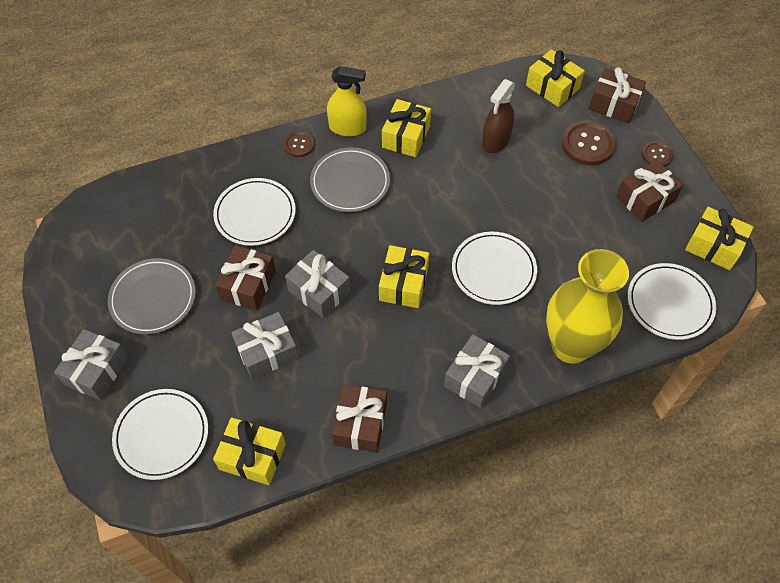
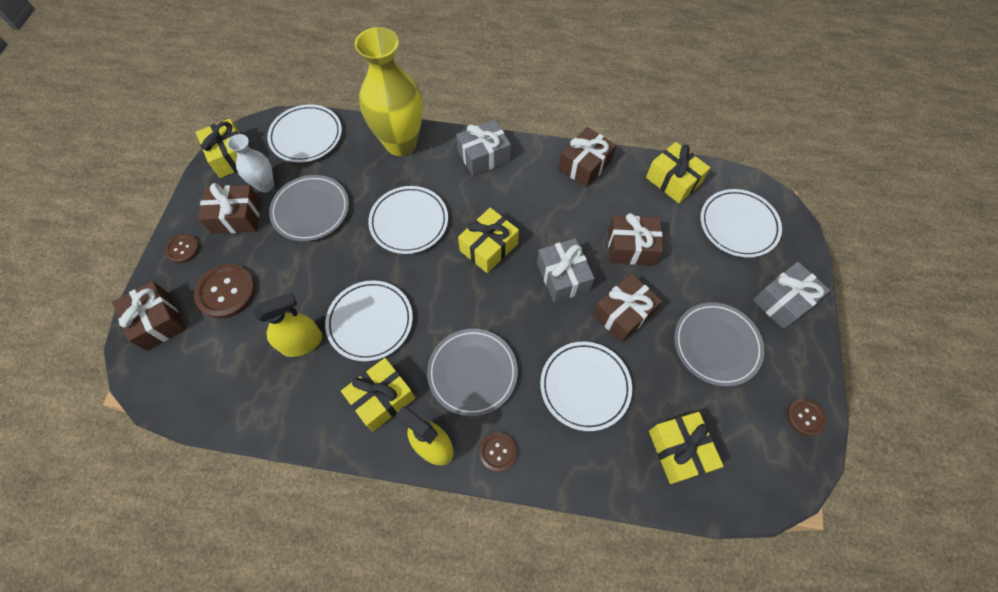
camera: 150 degrees left, 5 degrees up
grey gift [231,312,299,380] -> brown gift [608,213,663,265]
brown spray bottle [482,79,515,153] -> yellow spray bottle [254,292,322,357]
yellow gift [526,49,585,107] -> yellow gift moved to [649,412,724,484]
none -> white vase [227,134,274,192]
none -> grey plate [269,175,349,241]
none -> white plate [325,280,413,361]
none -> brown button [787,399,826,436]

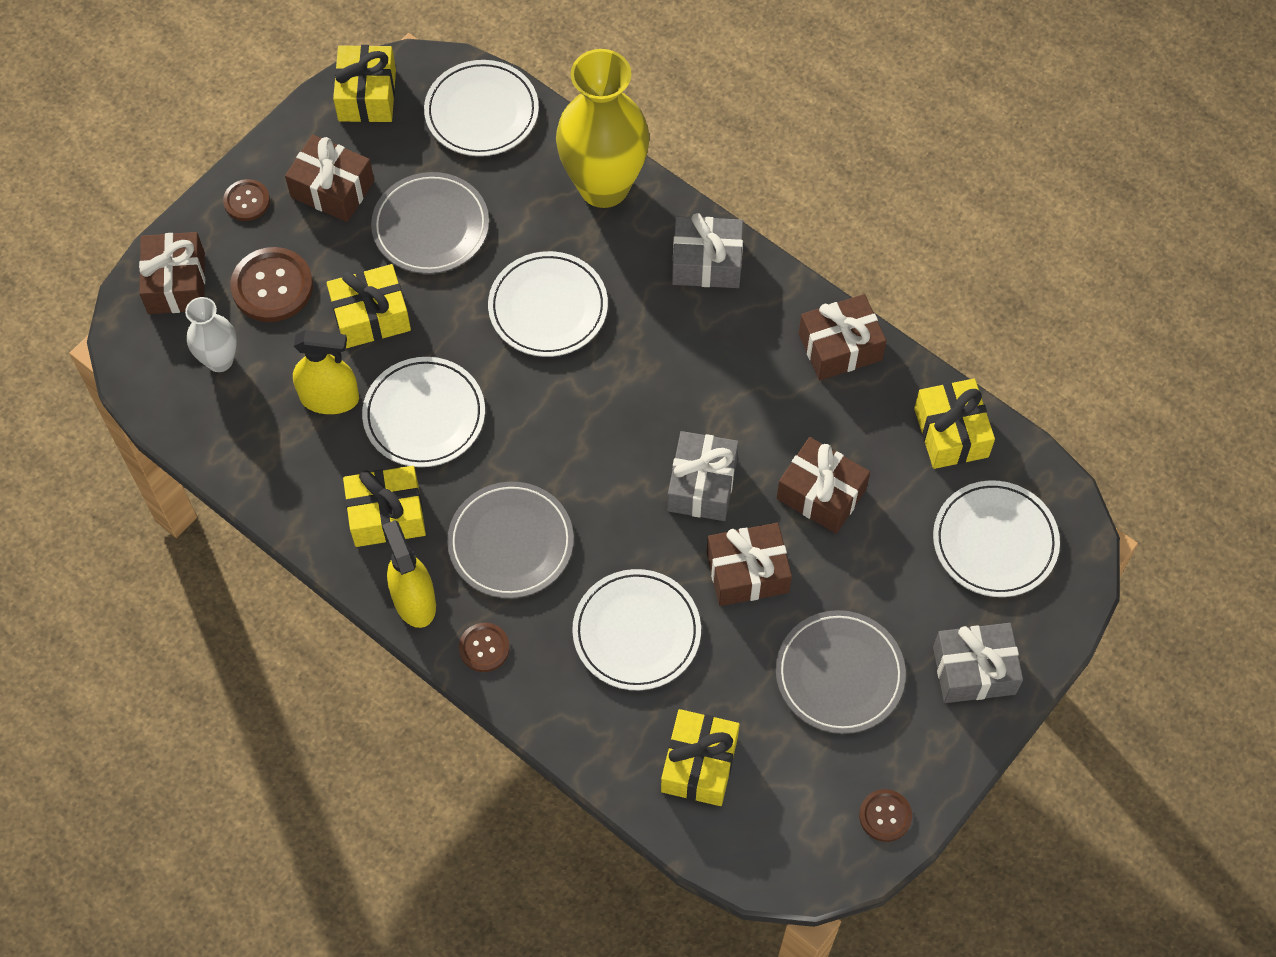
camera: 30 degrees right, 0 degrees up
white vase [227,134,274,192] -> white vase moved to [185,297,237,372]
yellow gift [458,208,519,273] -> yellow gift moved to [326,264,411,348]

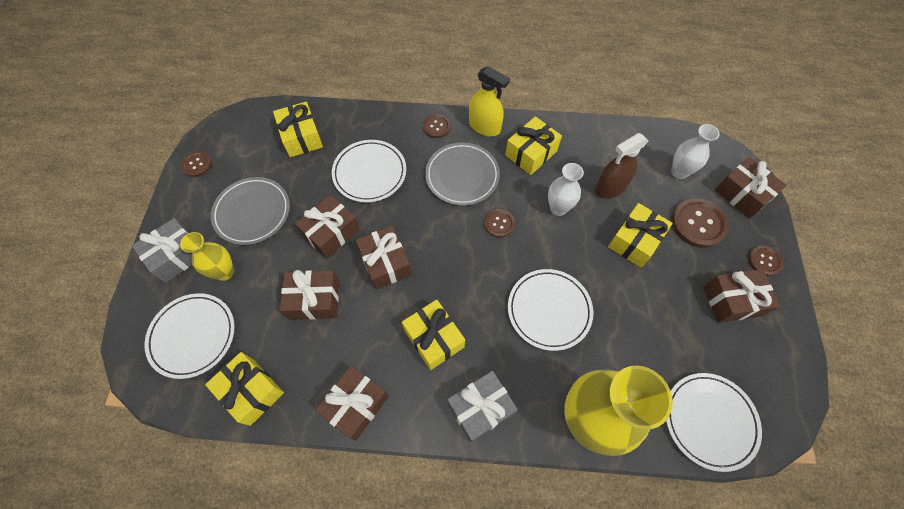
camera: 145 degrees right, 0 degrees up
yellow spray bottle [293,330,359,414] -> brown spray bottle [595,133,648,198]
yellow gift [333,45,396,122] -> yellow gift moved to [402,300,465,370]
white plate [362,357,485,467] -> white vase [548,163,584,216]
grey plate [371,172,489,274] -> none
grey gift [667,431,739,521] -> brown gift [356,226,412,290]
none -> yellow vase [180,232,234,281]
none -> brown button [484,209,515,238]

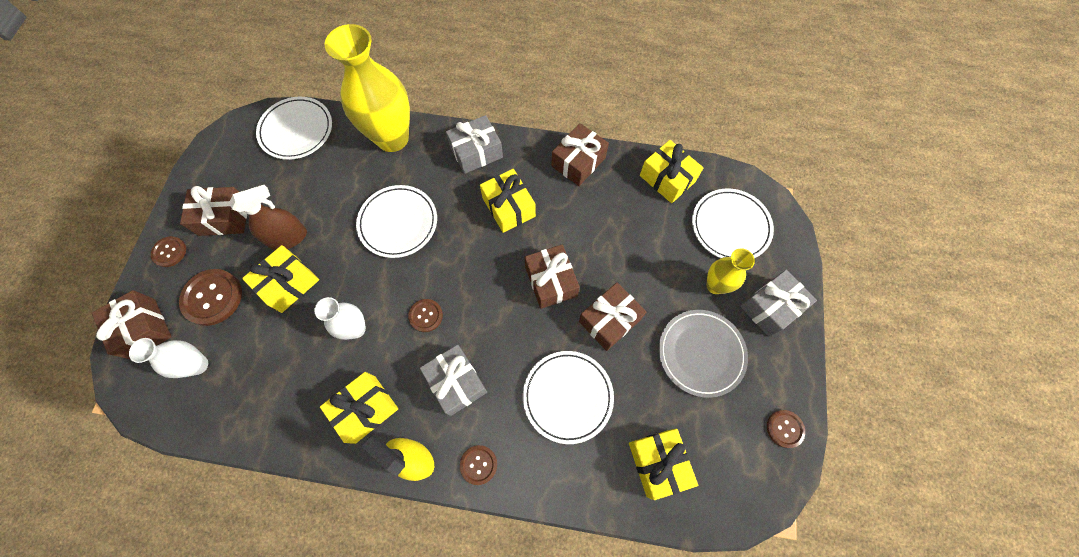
camera: 175 degrees left, 5 degrees up
brown gift [280,270,339,320] -> none
grey plate [425,142,500,206] -> grey gift [420,344,487,416]
brown spray bottle [595,133,648,198] -> brown spray bottle moved to [230,185,307,250]

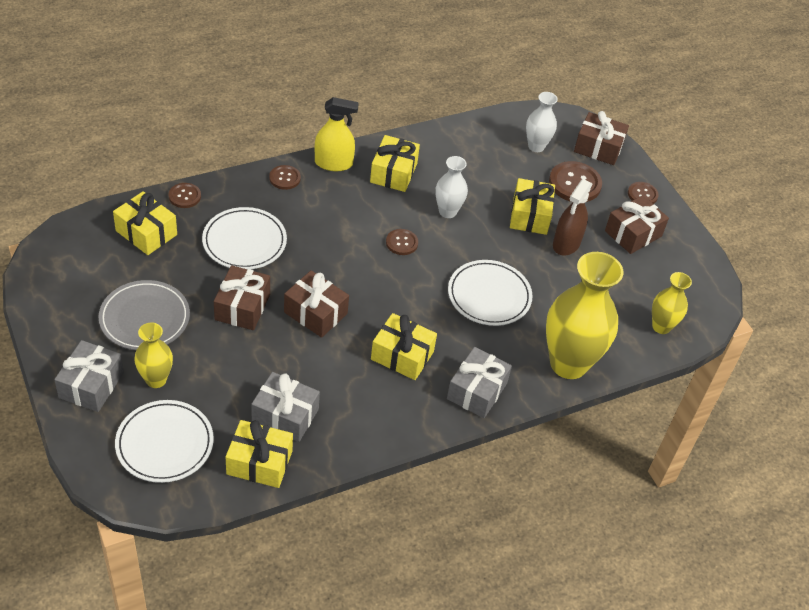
camera: 140 degrees right, 20 degrees down
white plate [256,97,332,160] -> yellow vase [652,272,692,334]
grey gift [420,344,487,416] -> grey gift moved to [251,372,320,442]
brown gift [551,123,609,186] -> none
brown button [767,410,805,448] -> brown button moved to [169,183,201,208]

